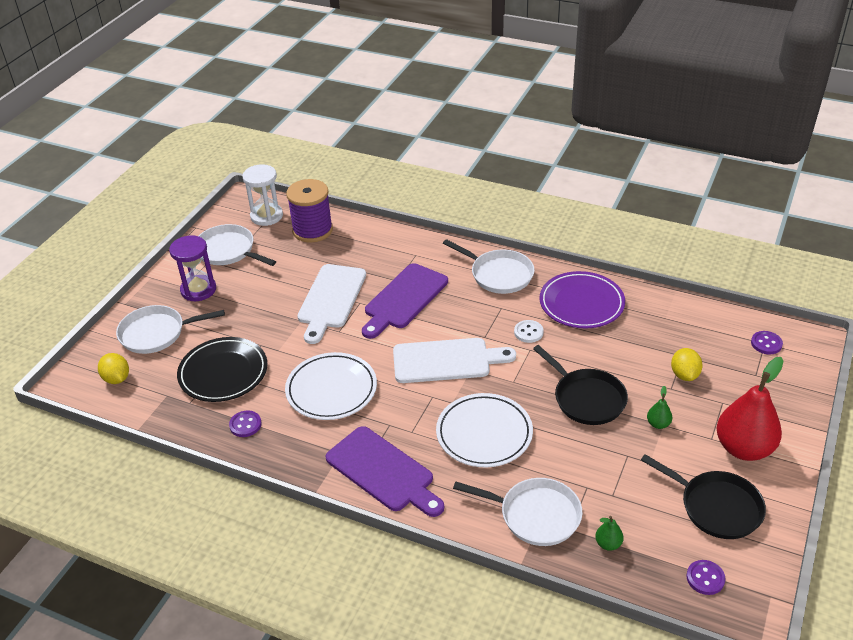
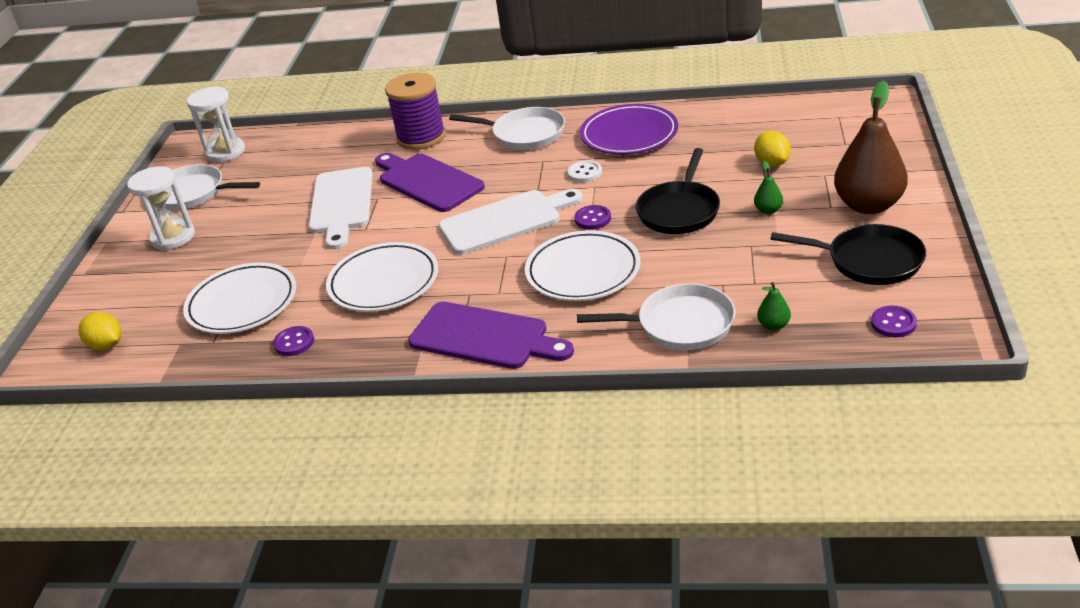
camera: 15 degrees left, 5 degrees down
white pan [116,305,225,354] -> none
purple hourglass [169,235,216,301] -> white hourglass [127,166,195,250]
black plate [177,337,267,402] -> white plate [183,262,296,334]
purple spool [286,179,333,243] -> purple spool moved to [385,73,446,150]
purple cutting board [362,263,448,339] -> purple cutting board turned 120 degrees clockwise [375,153,485,212]
black pan [533,345,628,425] -> black pan turned 75 degrees clockwise [636,148,720,234]
red pear [717,357,784,461] -> brown pear [834,80,908,214]
purple button [751,331,783,355] -> purple button moved to [574,205,611,230]

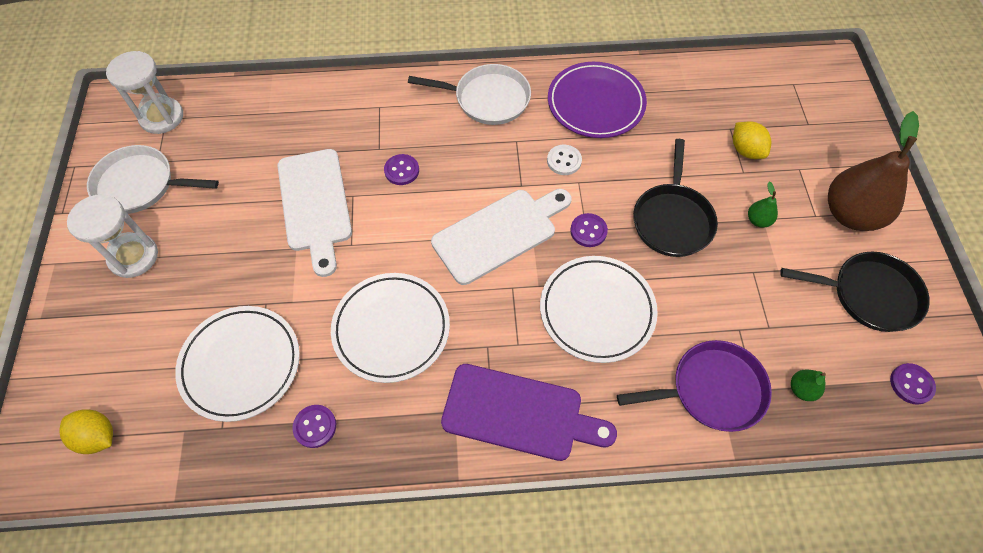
camera: 15 degrees left, 25 degrees up
purple cutting board [375,153,485,212] -> purple button [384,154,419,185]
purple spool [385,73,446,150] -> none
white pan [577,283,736,350] -> purple pan [617,340,772,432]

